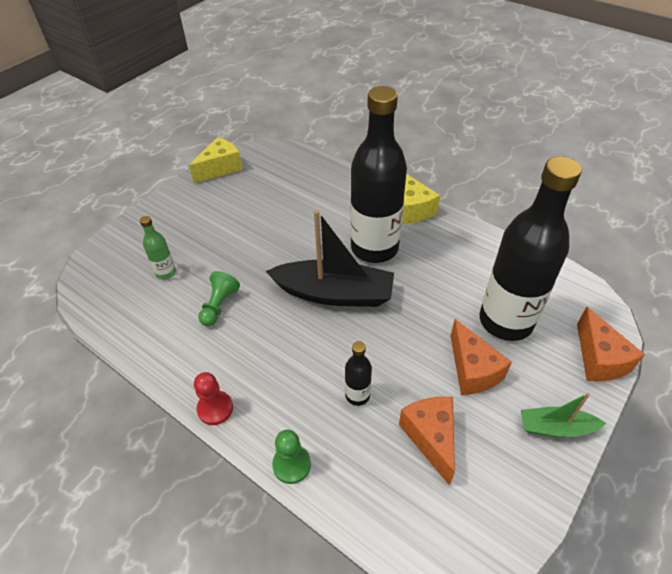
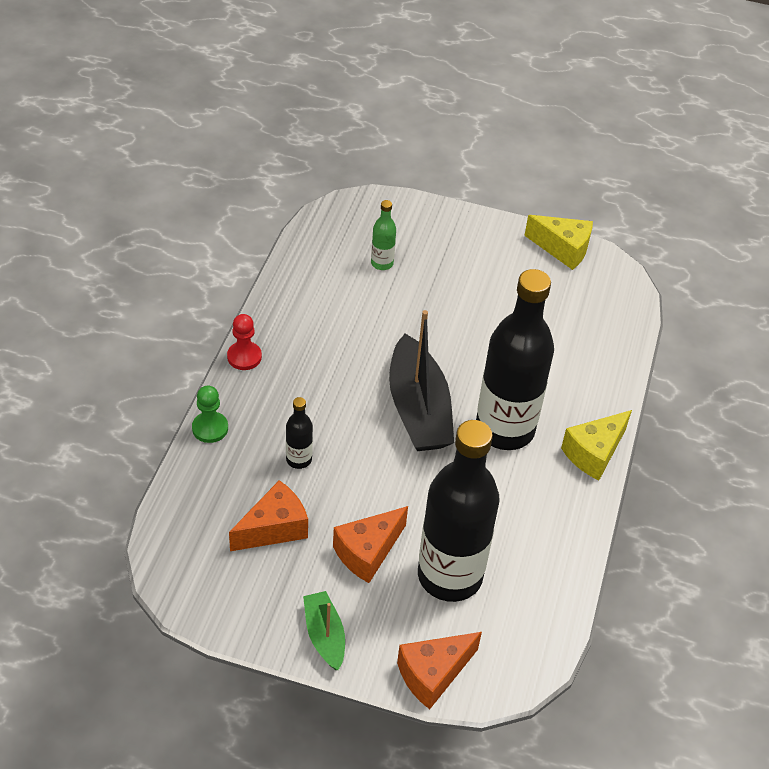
camera: 65 degrees right, 0 degrees up
green pawn [198,271,240,326] -> none

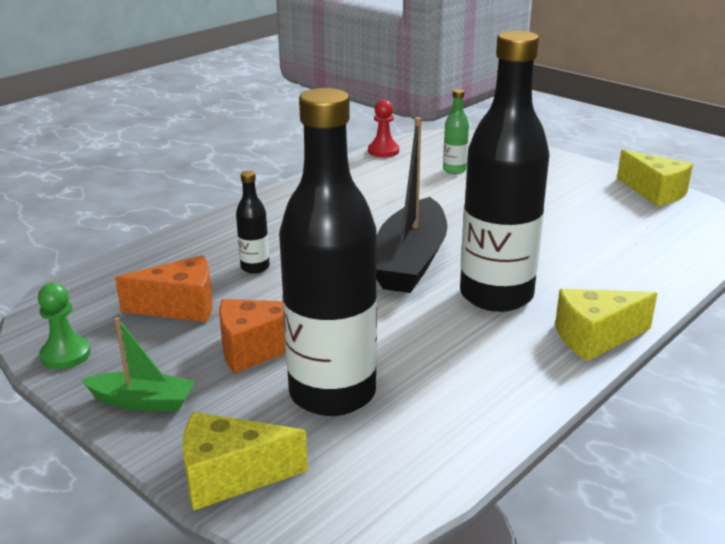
camera: 30 degrees right, 20 degrees down
green pawn [192,385,228,443] -> green pawn moved to [38,283,90,369]
red pawn [227,314,262,370] -> red pawn moved to [368,100,399,157]
green boat [303,591,345,670] -> green boat turned 90 degrees clockwise [81,317,195,412]
orange cheese [397,632,482,709] -> yellow cheese [182,412,308,510]

